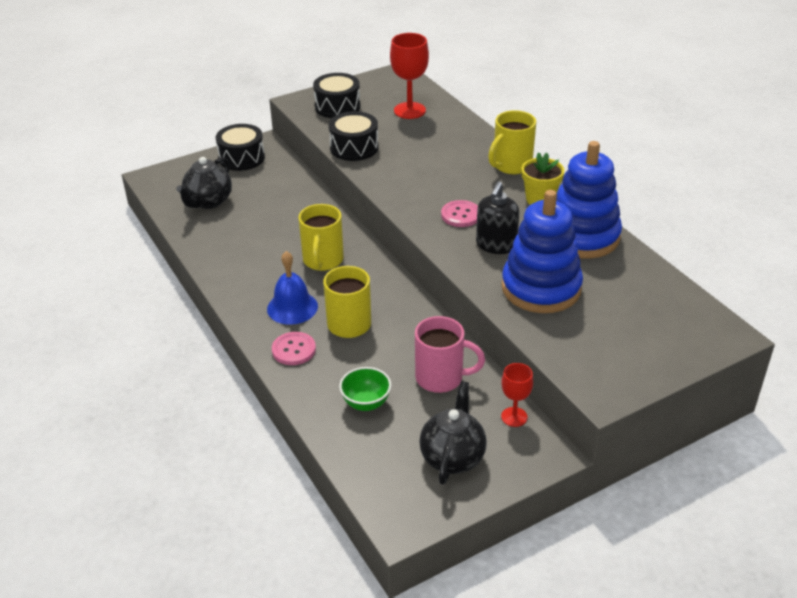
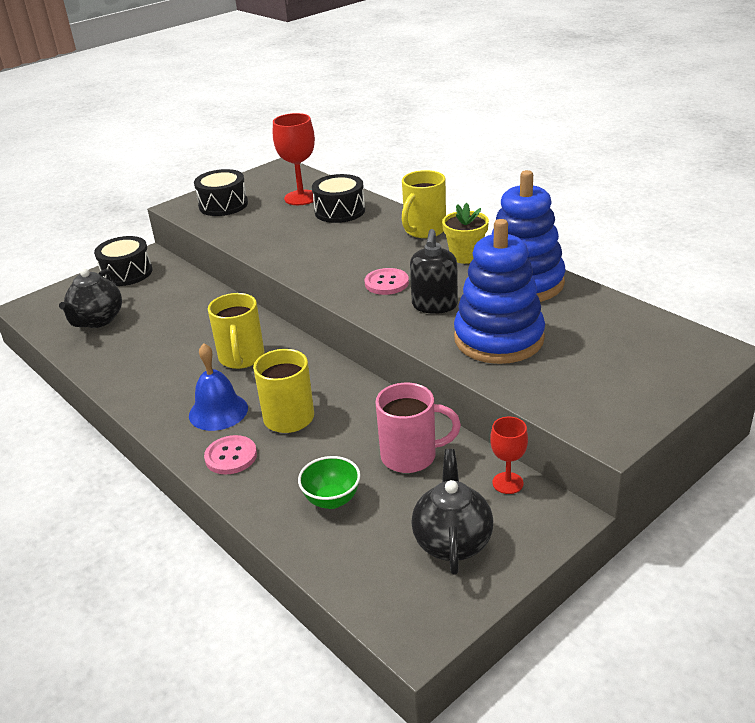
camera: 10 degrees left, 5 degrees down
black drum [328,111,379,161] -> black drum moved to [312,174,365,223]

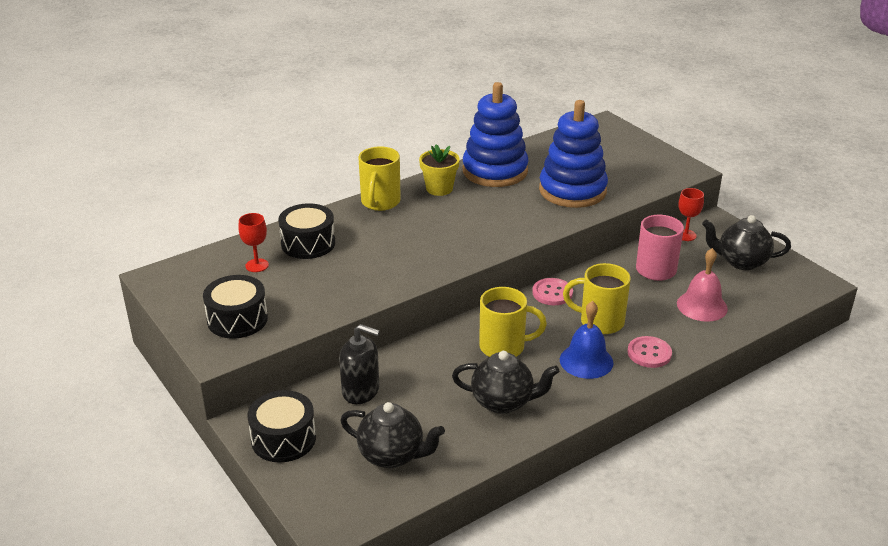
camera: 85 degrees left, 0 degrees up
red goblet [273,113,315,205] -> red goblet [238,213,269,272], size x0.60
green bowl [298,456,361,509] -> pink bell [677,248,728,322]
pink button [365,268,409,295] -> pink button moved to [532,278,573,305]
yellow mug [402,170,446,238] -> yellow mug turned 60 degrees clockwise [358,146,401,211]
black soap dispenser [410,229,458,314] -> black soap dispenser moved to [339,324,380,404]
none -> black teapot [452,351,559,414]

